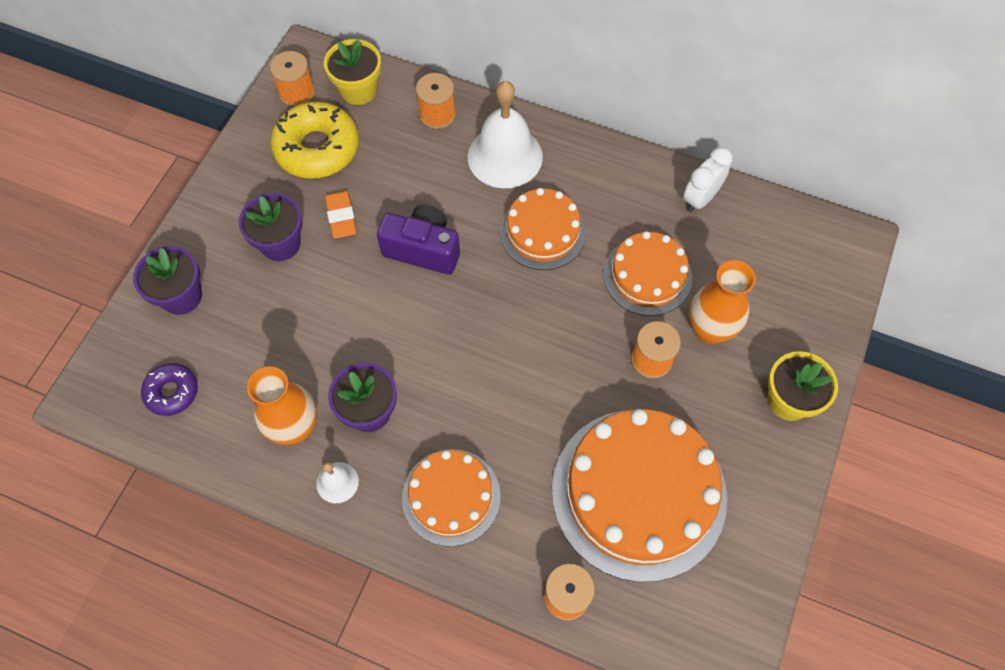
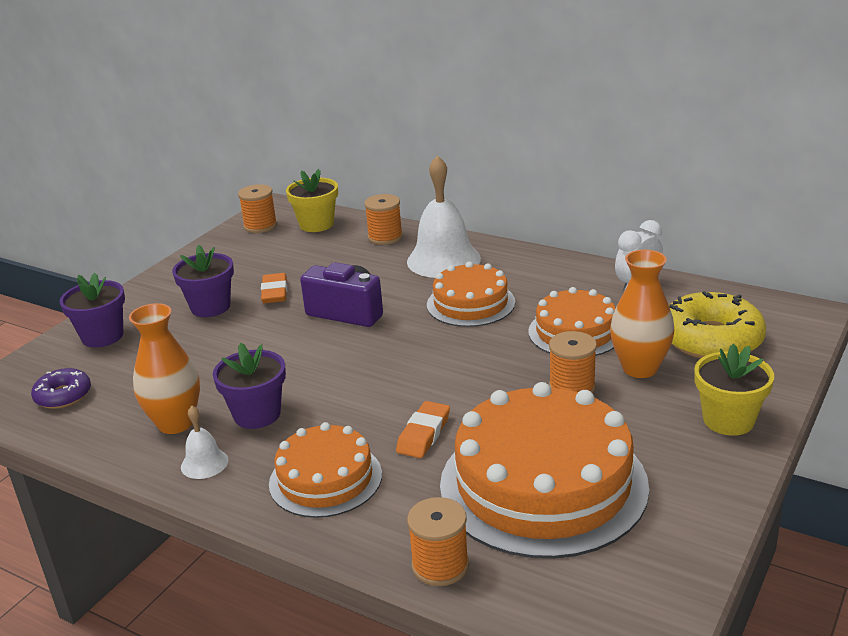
camera: 10 degrees right, 35 degrees down
yellow donut [270,102,359,179] -> yellow donut moved to [669,291,766,359]
none -> orange eraser [396,401,450,458]

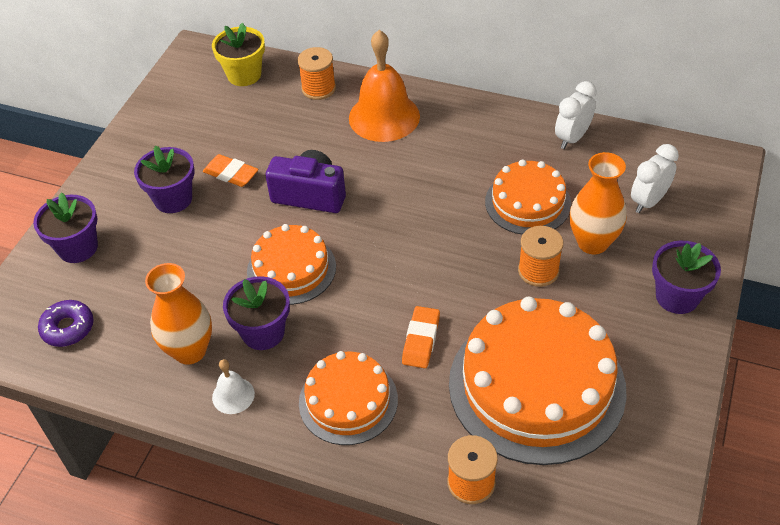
camera: 10 degrees left, 20 degrees up
orange spool [238,184,277,233] -> none
orange eraser [261,273,287,303] -> orange eraser turned 45 degrees counterclockwise [203,154,259,187]
white bell [407,155,481,278] -> orange bell [349,30,420,142]
orange cake [427,262,515,327] -> orange cake moved to [247,224,336,305]
yellow donut [669,291,766,359] -> white clock [631,144,679,213]
yellow flower pot [694,344,774,436] -> purple flower pot [652,241,721,314]

